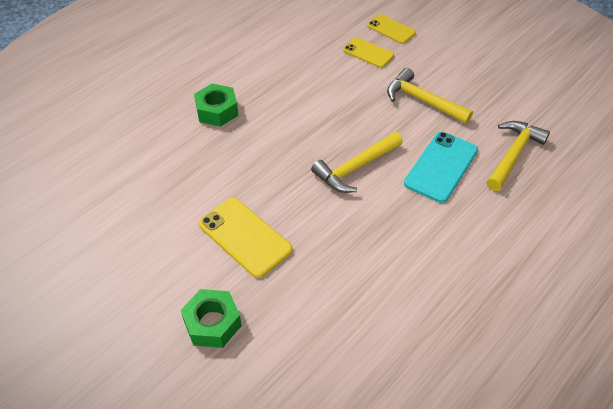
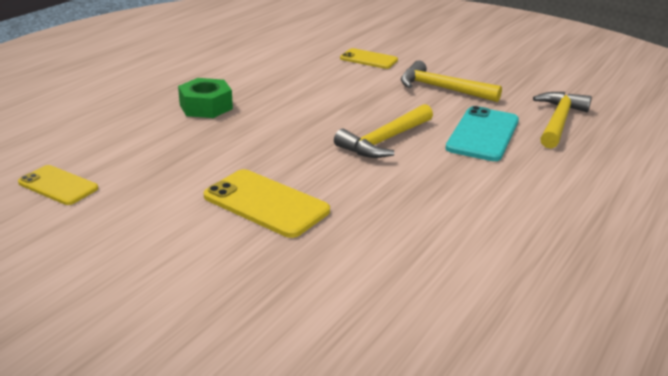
camera: 10 degrees left, 20 degrees down
green nut [181,289,242,348] -> none
yellow phone [367,14,416,44] -> yellow phone moved to [18,165,98,205]

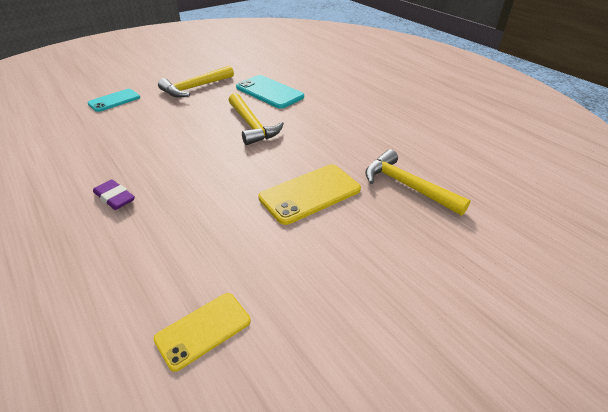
camera: 70 degrees left, 10 degrees up
green nut [178,78,233,118] -> purple eraser [93,179,135,210]
yellow phone [340,48,398,69] -> turquoise phone [87,89,140,112]
yellow hammer [533,92,592,149] -> yellow hammer moved to [365,149,471,216]

